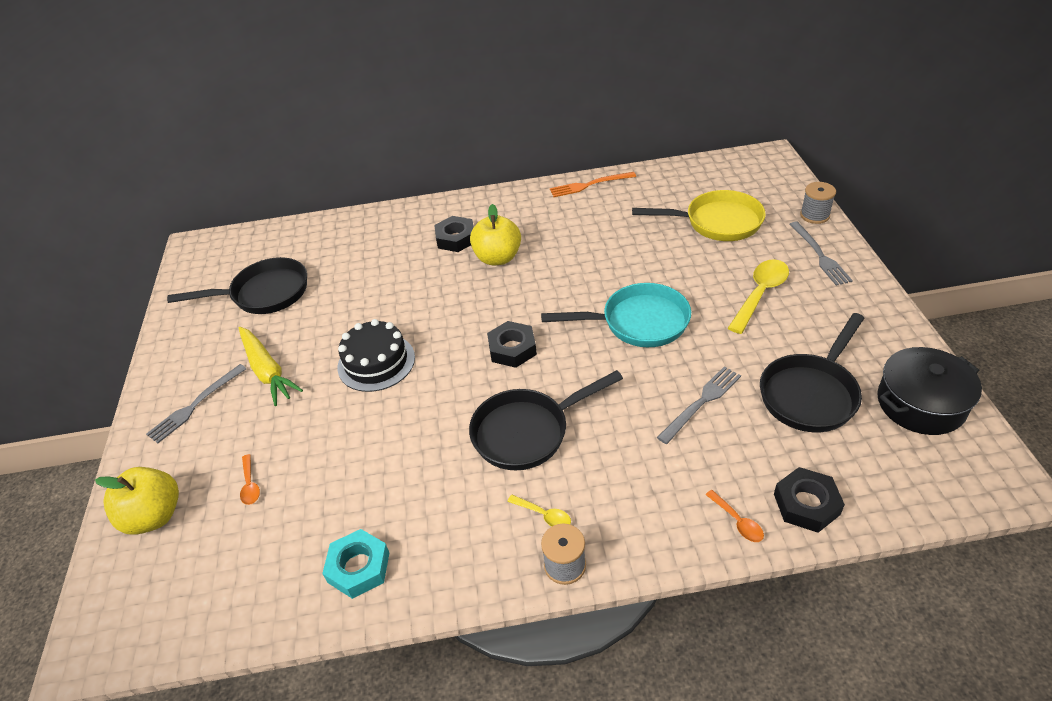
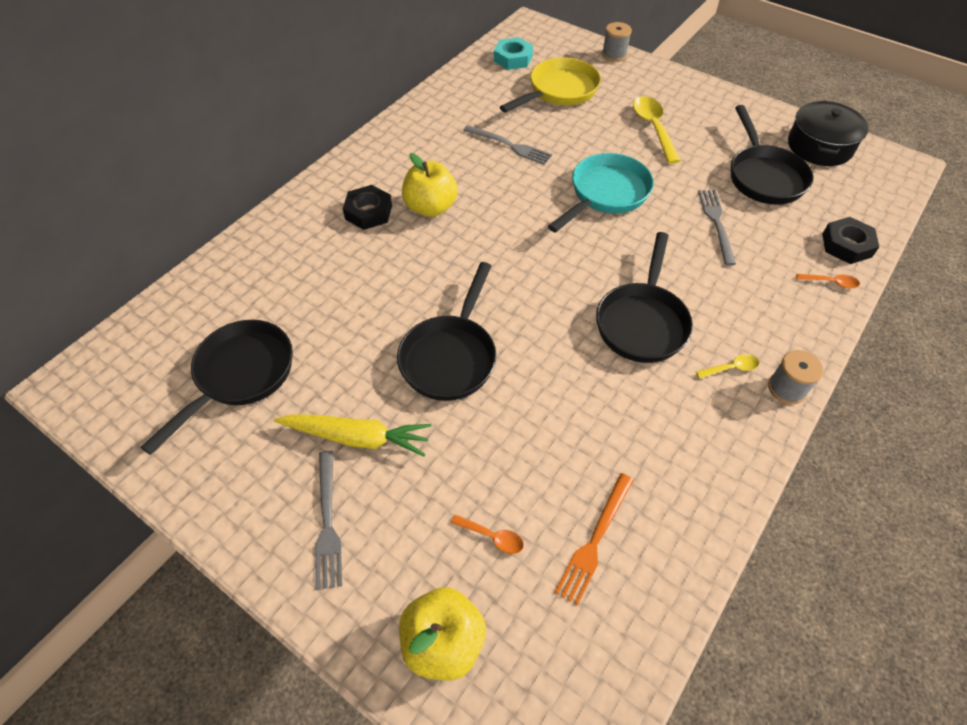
camera: 50 degrees left, 10 degrees up
turquoise nut [322,529,389,599] -> turquoise nut moved to [494,37,533,70]
black cake [338,319,415,392] -> black pan [397,262,496,401]
black nut [487,321,537,368] -> none
orange fork [550,172,636,197] -> orange fork moved to [555,473,634,606]
grey fork [789,221,853,286] -> grey fork moved to [463,125,552,165]

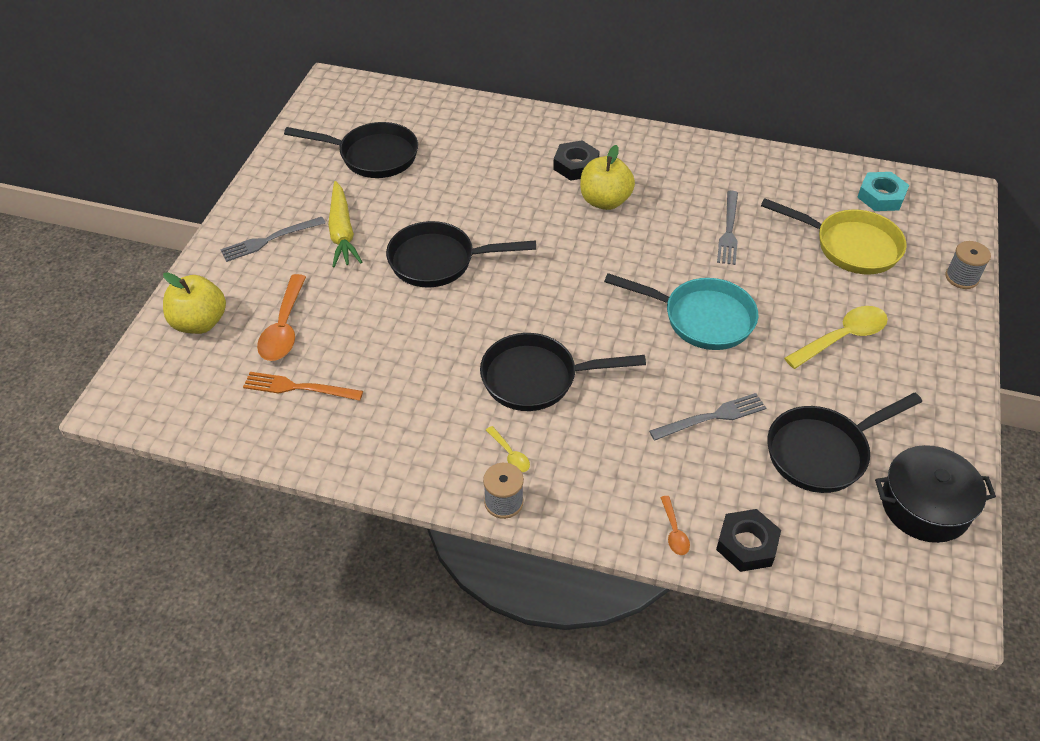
camera: 70 degrees right, 5 degrees down
orange spoon [451,514,524,554] -> orange spoon [257,274,306,361], size x2.00

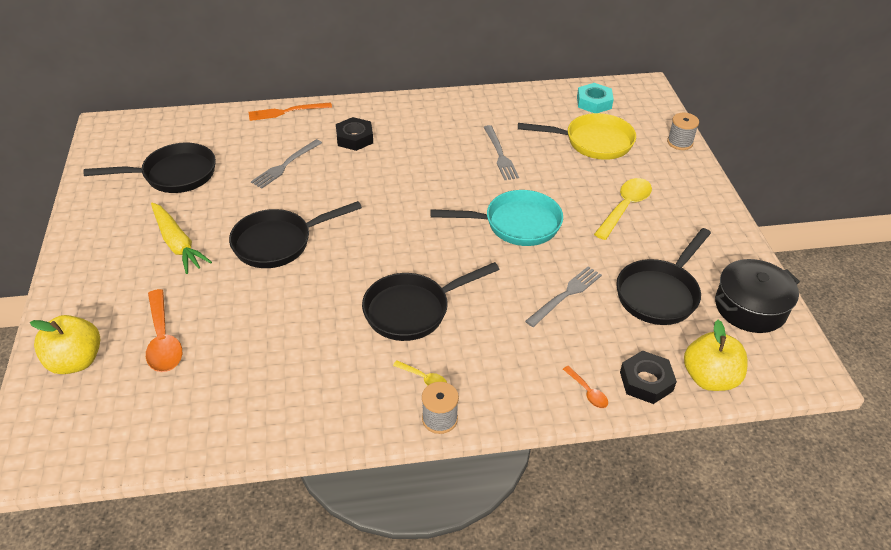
camera: 25 degrees left, 5 degrees down
grey fork [220,217,325,262] -> grey fork moved to [251,139,322,189]
orange fork [243,372,363,401] -> orange fork moved to [249,102,332,121]
yellow apple [580,145,635,210] -> yellow apple moved to [684,320,748,391]

